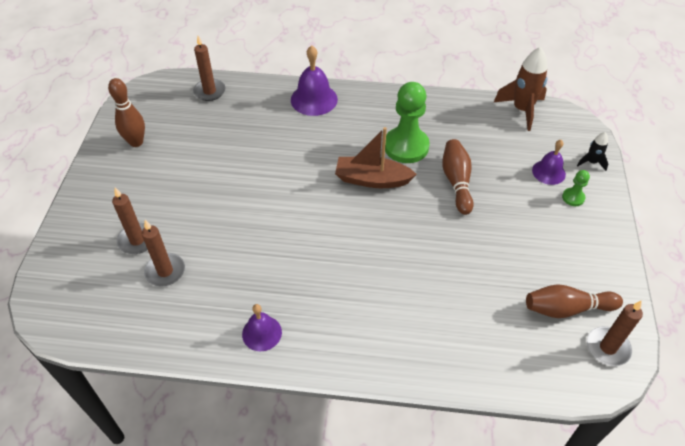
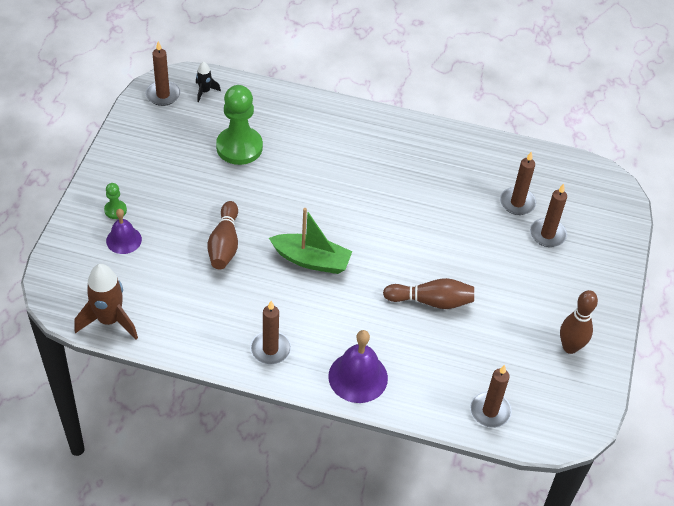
camera: 175 degrees left, 0 degrees up
purple bell [242,304,282,351] -> none
brown boat [335,127,417,188] -> green boat [269,208,353,274]
green pawn [385,82,430,163] -> green pawn moved to [216,85,263,165]
brown bowling pin [526,284,623,318] -> brown bowling pin moved to [383,278,474,309]
black rocket [577,132,608,171] -> black rocket moved to [196,61,221,102]
none -> brown candle [250,301,291,365]

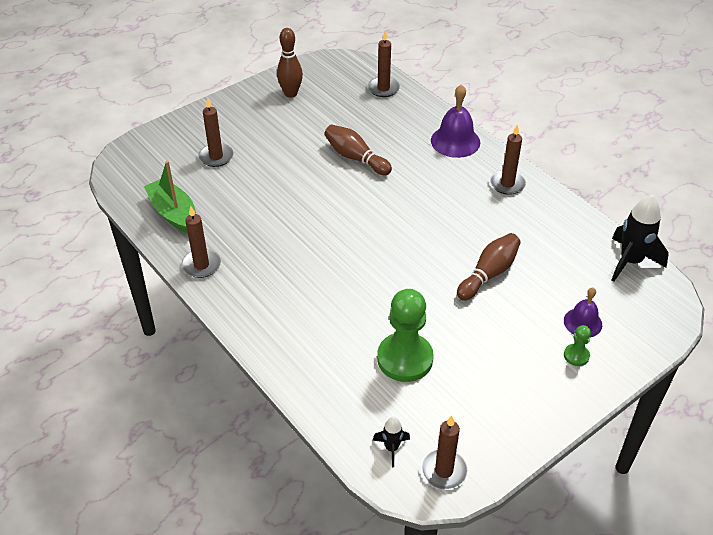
camera: 140 degrees left, 5 degrees down
brown rocket [74,264,138,339] -> black rocket [611,194,669,282]
green boat [269,208,353,274] -> green boat moved to [144,161,196,233]
brown candle [500,151,536,215] -> brown candle moved to [181,206,221,278]

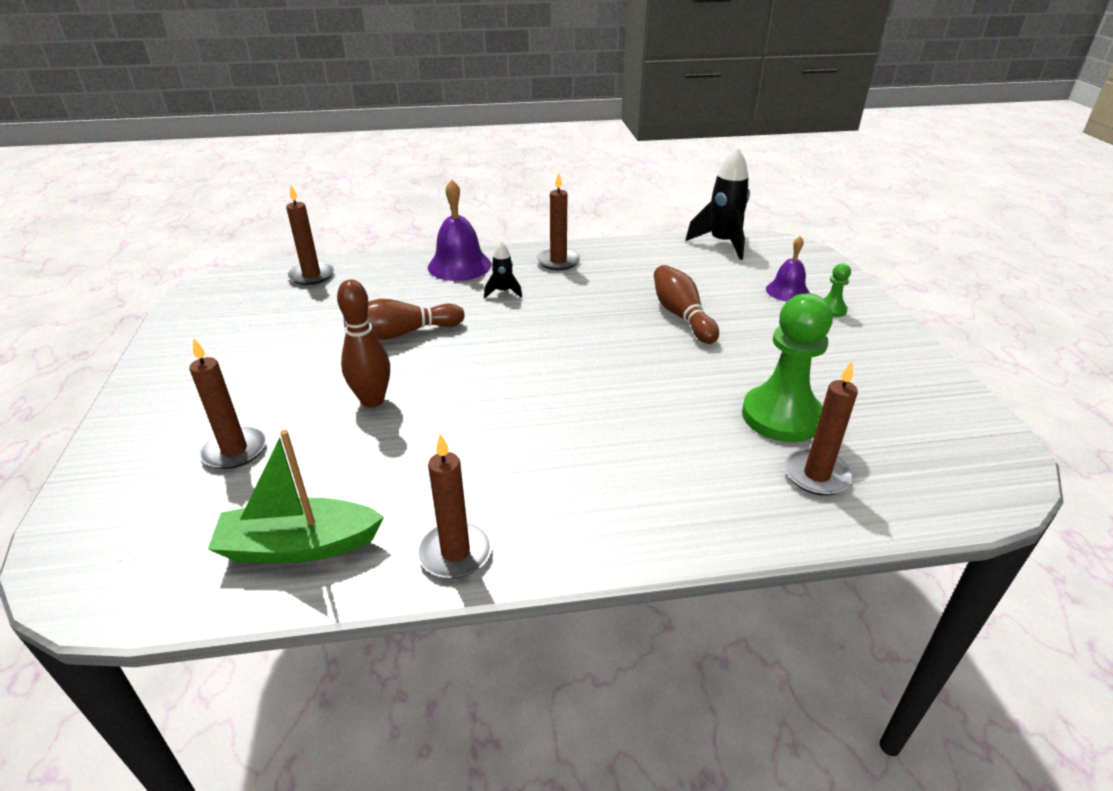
camera: 60 degrees left, 10 degrees down
brown bowling pin [277,28,303,98] -> brown bowling pin moved to [337,280,390,408]
black rocket [373,417,410,467] -> black rocket moved to [484,241,522,298]
brown candle [421,416,468,490] -> brown candle moved to [784,361,858,496]

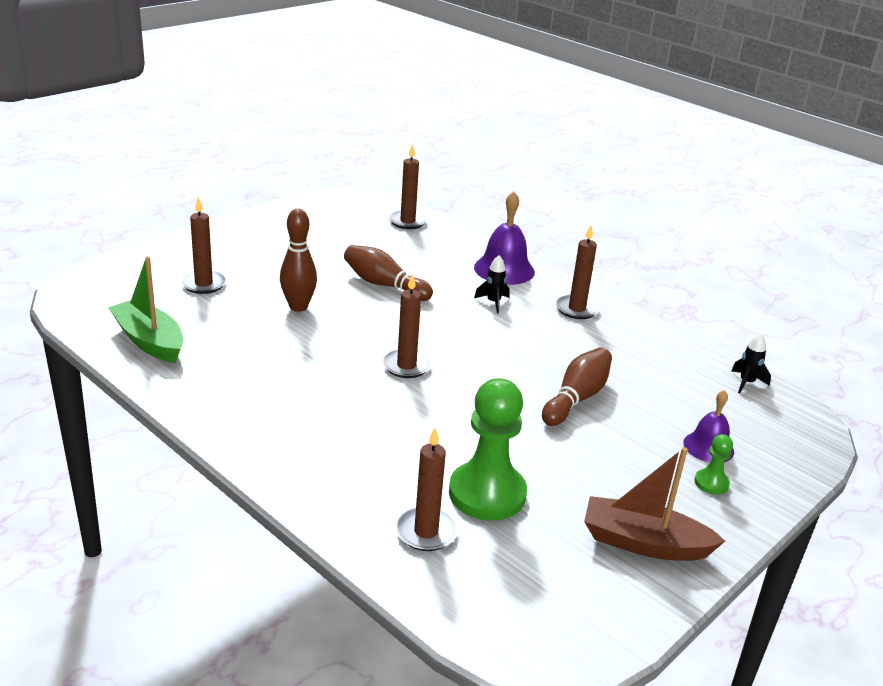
camera: 50 degrees right, 5 degrees down
brown candle [417,434,493,579] -> brown candle moved to [382,273,432,378]
black rocket [685,147,750,260] -> black rocket [732,333,771,393], size x0.51
none -> brown boat [584,447,725,561]

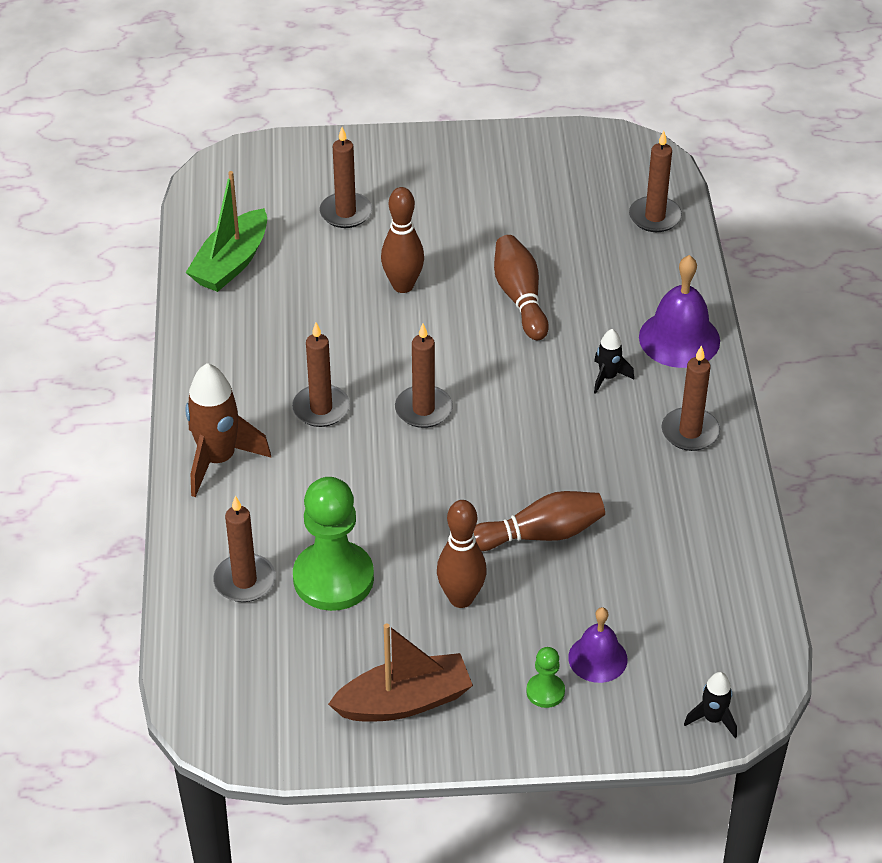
camera: 45 degrees right, 15 degrees up
green boat [108,256,183,363] -> green boat turned 150 degrees counterclockwise [186,171,267,292]
brown boat [584,447,725,561] -> brown boat turned 105 degrees clockwise [328,623,473,721]
black rocket [732,333,771,393] -> black rocket moved to [684,672,737,738]
none -> brown rocket [186,363,271,497]
none -> brown candle [292,322,350,427]
none -> brown bowling pin [437,500,487,608]

